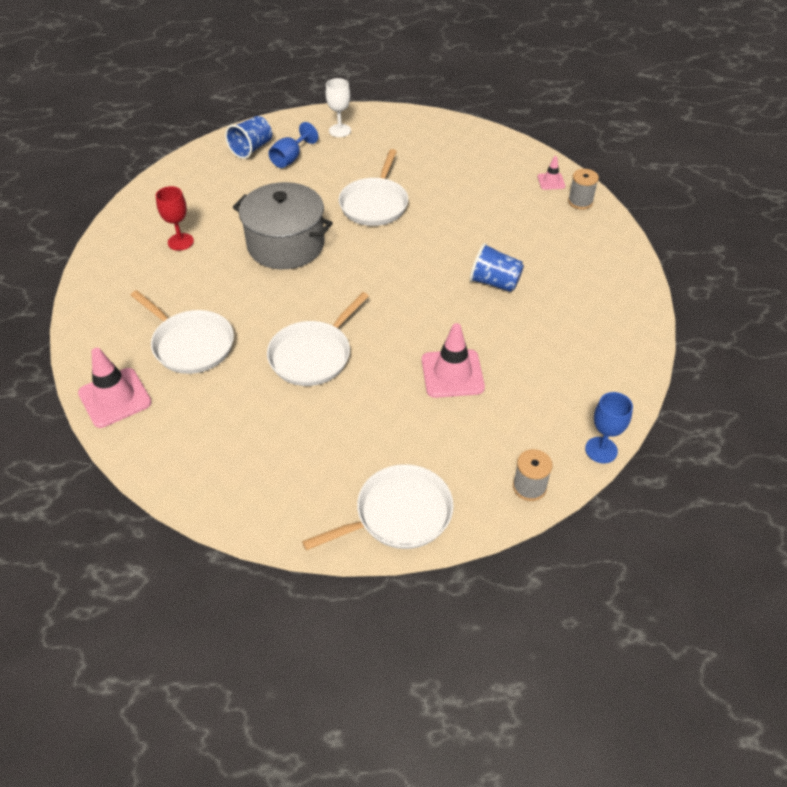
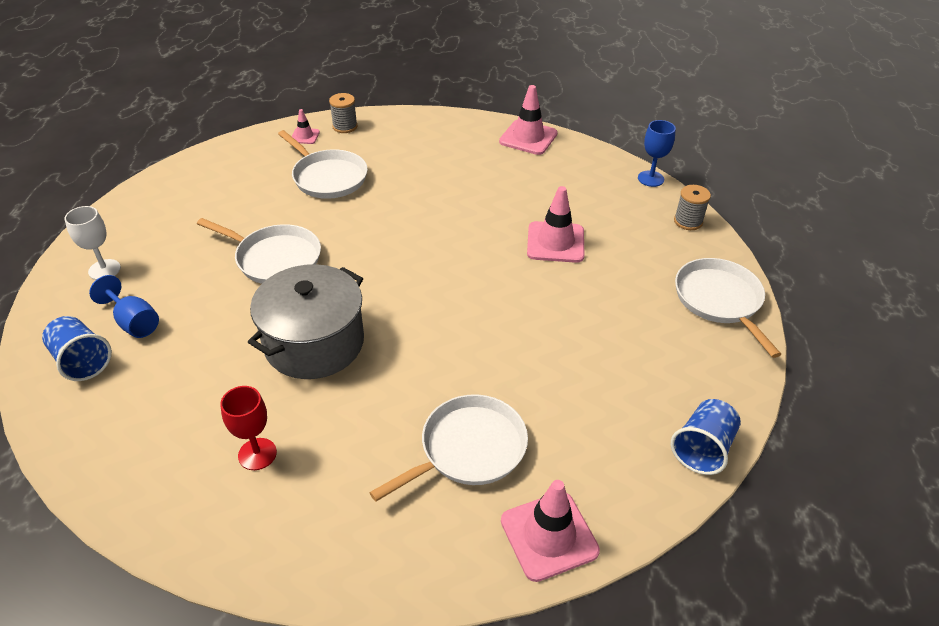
camera: 80 degrees left, 5 degrees down
white pan [267,292,369,386] -> white pan moved to [278,130,368,199]
blue cup [470,243,524,292] -> blue cup moved to [671,399,741,475]
none -> pink traffic cone [499,85,558,155]

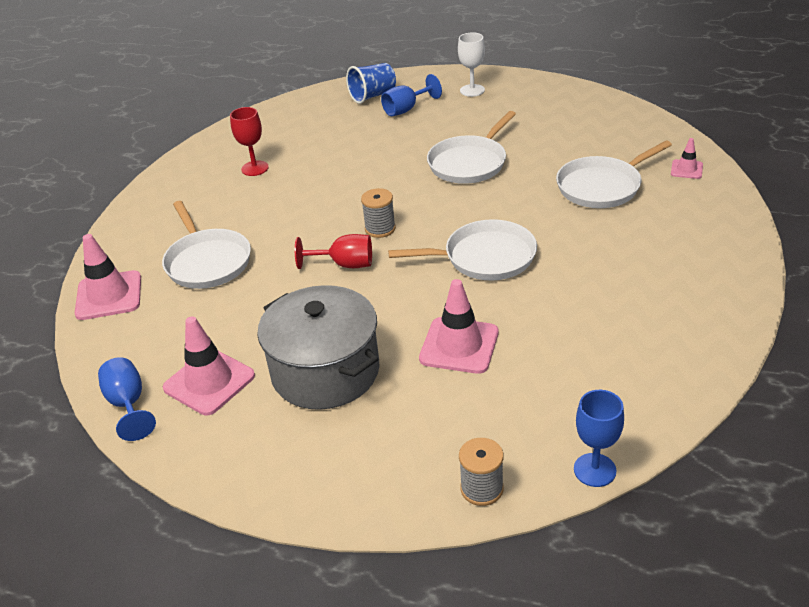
camera: 105 degrees right, 5 degrees down
grey pot [248,264,364,379] -> grey pot moved to [257,285,379,410]
grey spool [329,93,358,133] -> grey spool moved to [361,188,396,238]
pink traffic cone [499,85,558,155] -> pink traffic cone moved to [163,317,255,415]
blue cup [671,399,741,475] -> blue goblet [98,357,156,441]
white pan [675,258,781,358] -> white pan moved to [388,219,537,281]
none -> red goblet [295,234,372,269]

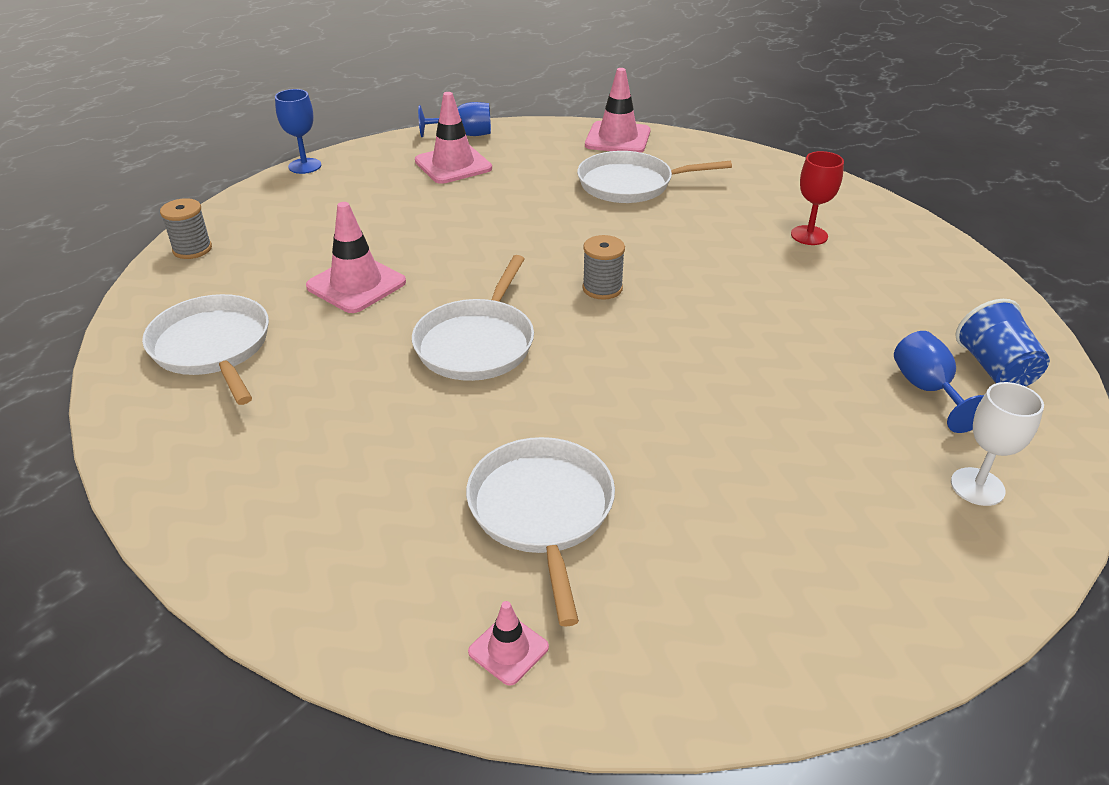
camera: 110 degrees right, 0 degrees up
grey pot [257,285,379,410] -> none
red goblet [295,234,372,269] -> none
white pan [427,111,516,184] -> white pan moved to [142,294,269,405]
blue goblet [574,390,624,487] -> blue goblet moved to [275,89,321,174]

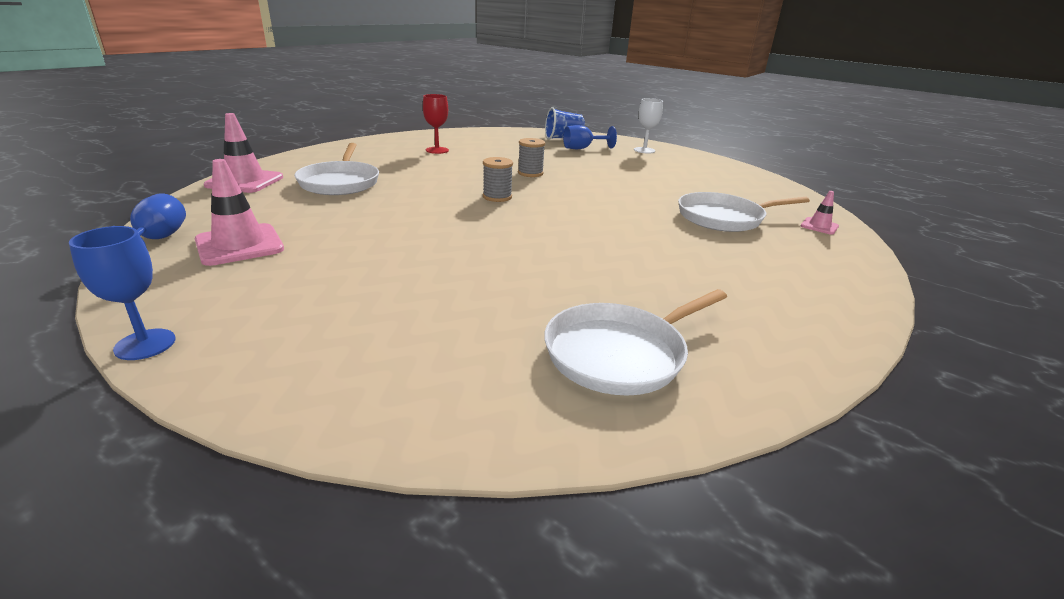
camera: 95 degrees left, 10 degrees down
grey spool [160,198,212,259] -> grey spool moved to [518,138,545,177]
pink traffic cone [306,202,406,313] -> none
white pan [412,255,534,381] -> none

